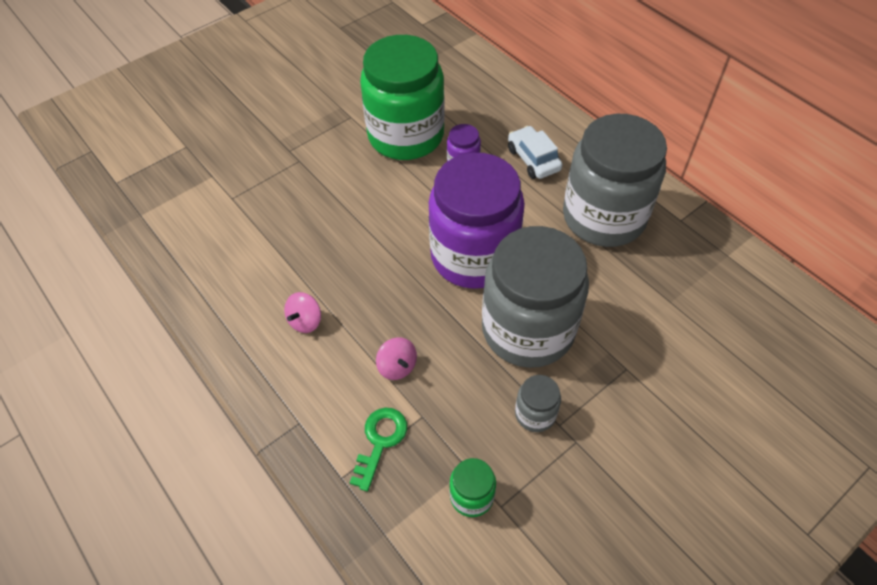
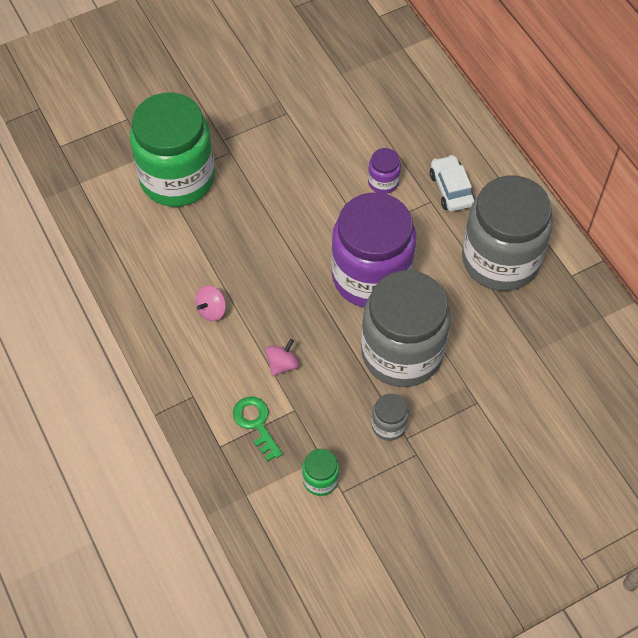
camera: 10 degrees right, 5 degrees up
green key [350,408,407,492] -> green key turned 60 degrees counterclockwise [233,397,283,461]
green jar [360,35,445,160] -> green jar moved to [130,93,215,207]
pink spinning top [376,337,417,380] -> pink spinning top turned 120 degrees counterclockwise [266,339,299,376]

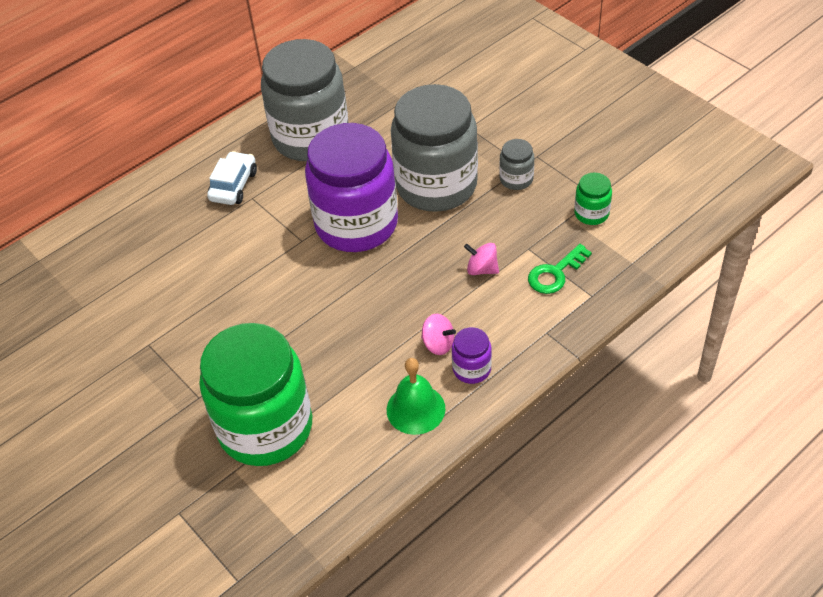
camera: 100 degrees left, 10 degrees down
purple jar [368,148,401,194] -> purple jar moved to [452,327,492,384]
white car [430,155,475,212] -> white car turned 135 degrees clockwise [207,151,257,205]
none -> green bell [387,358,445,435]

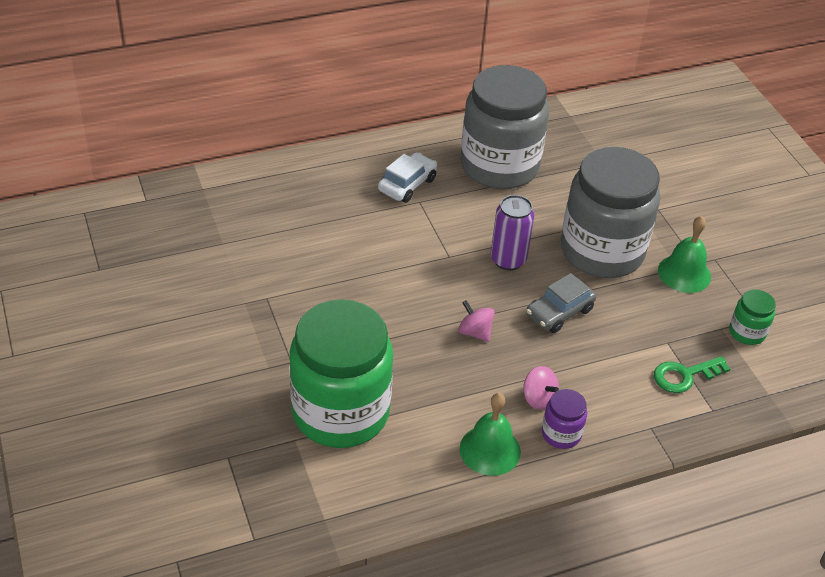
camera: 15 degrees right, 5 degrees down
purple jar [305,123,398,252] -> purple can [491,195,534,271]
pink spinning top [464,243,499,275] -> pink spinning top moved to [458,300,495,342]
grey jar [499,139,534,190] -> green bell [658,216,711,293]
none -> grey car [526,273,596,333]

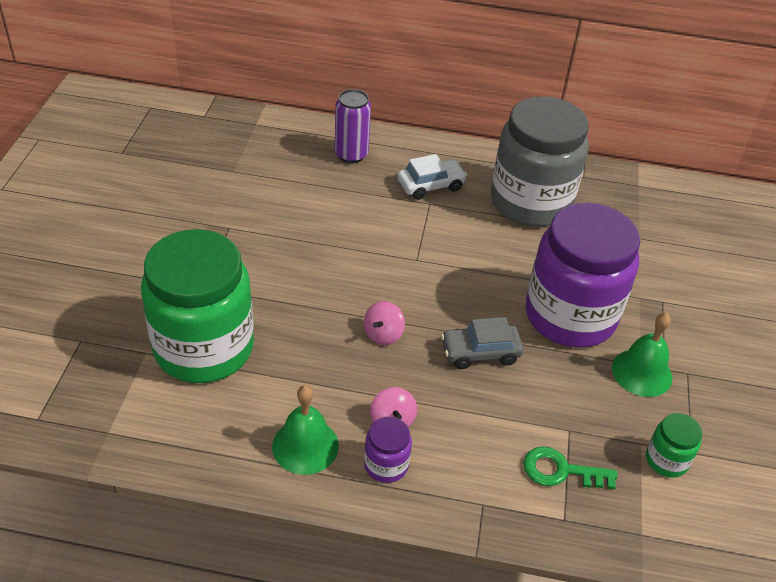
camera: 30 degrees right, 0 degrees up
pink spinning top [458,300,495,342] -> pink spinning top turned 135 degrees counterclockwise [364,301,405,345]
purple can [491,195,534,271] -> purple can moved to [335,89,371,163]
grey jar [561,147,660,278] -> purple jar [526,203,640,348]

